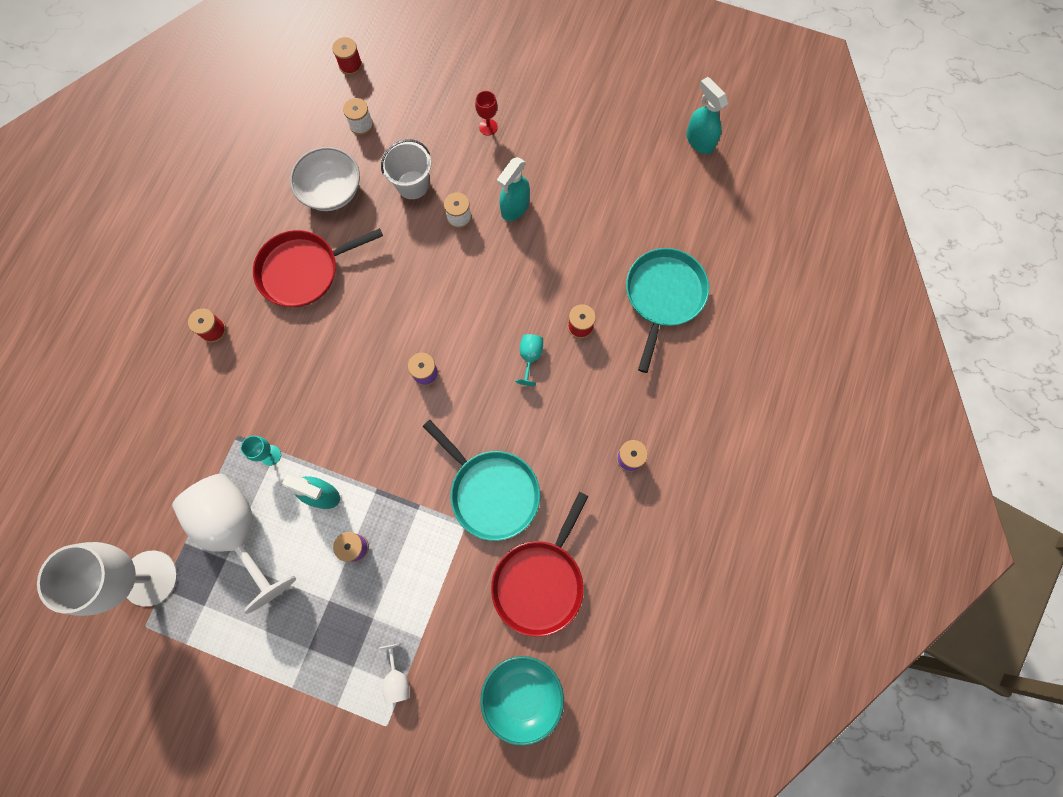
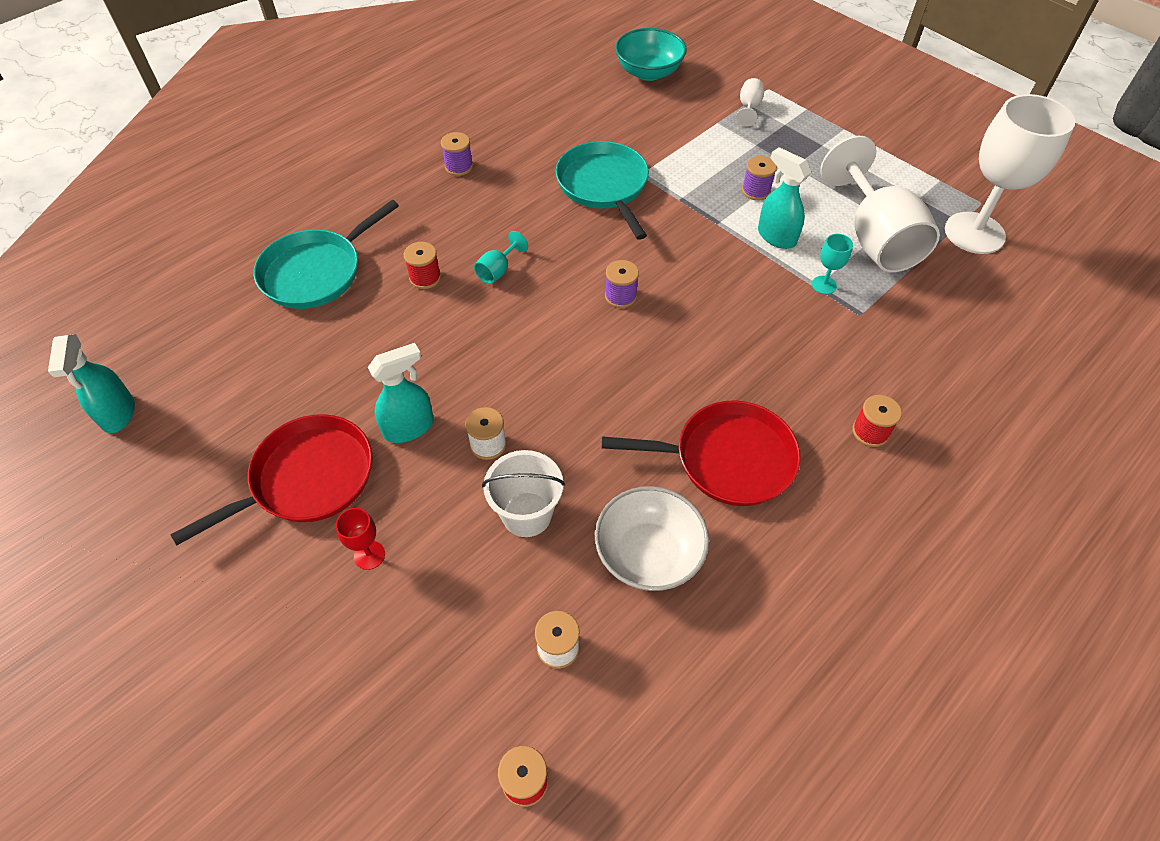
camera: 155 degrees left, 20 degrees down
red pan [491,492,589,637] -> red pan moved to [170,414,373,545]

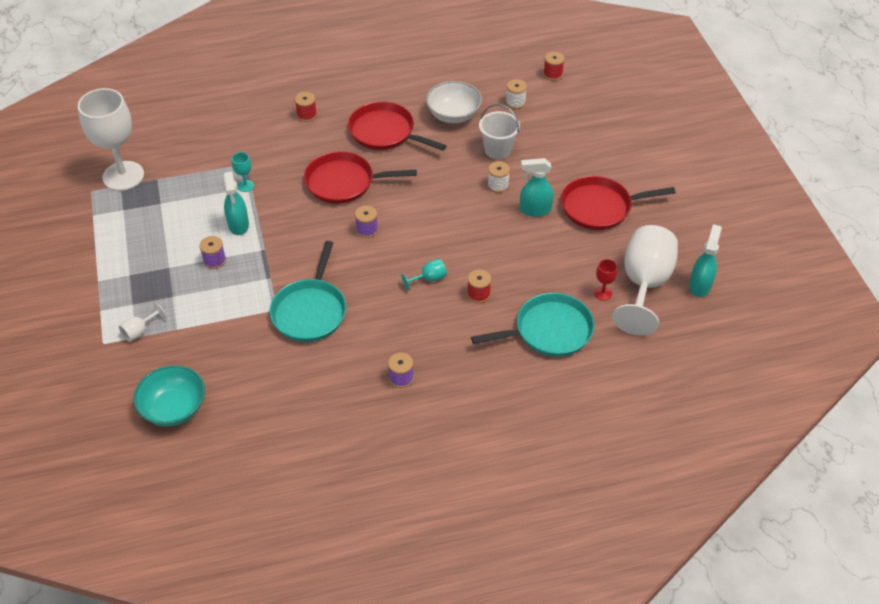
camera: 150 degrees left, 5 degrees down
red goblet [335,508,385,570] -> red goblet moved to [594,259,618,301]
white goblet [820,136,940,272] -> white goblet moved to [612,225,678,335]
none -> red pan [304,151,417,204]

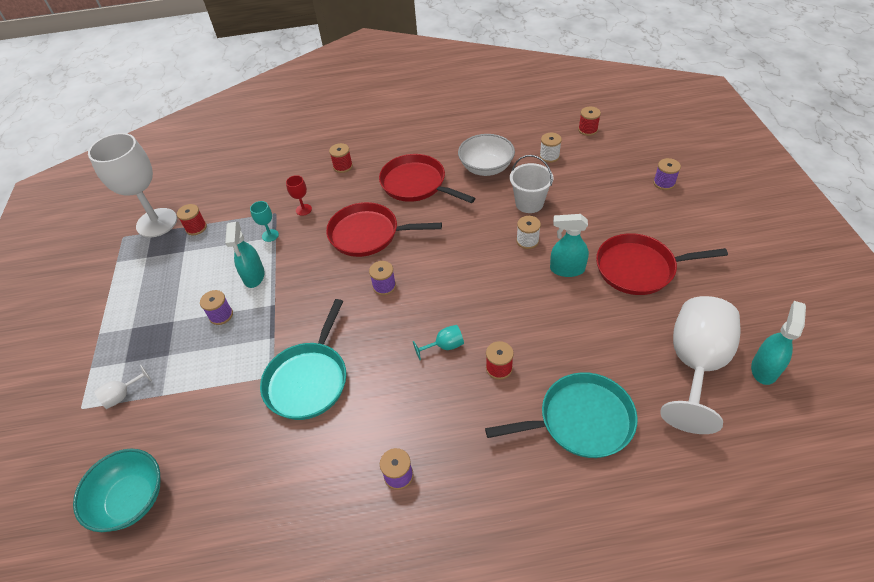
camera: 10 degrees right, 0 degrees up
red goblet [594,259,618,301] -> red goblet moved to [286,175,312,216]
none -> red spool [177,204,207,235]
none -> purple spool [653,158,681,190]

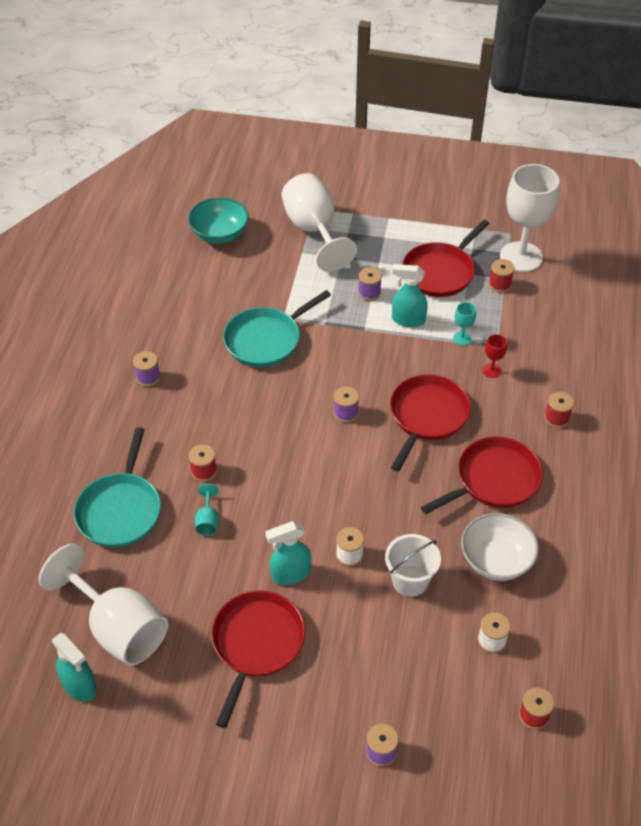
camera: 105 degrees right, 0 degrees up
white goblet [94,365,152,409] -> white goblet [282,173,357,272], size x2.49
turquoise pan [260,299,346,420] -> turquoise pan turned 75 degrees counterclockwise [223,290,331,367]
turquoise goblet [413,325,464,360] -> turquoise goblet moved to [195,484,219,536]
turquoise spray bottle [550,214,589,277] -> turquoise spray bottle turned 135 degrees counterclockwise [265,521,311,585]
none -> red pan [402,220,489,297]

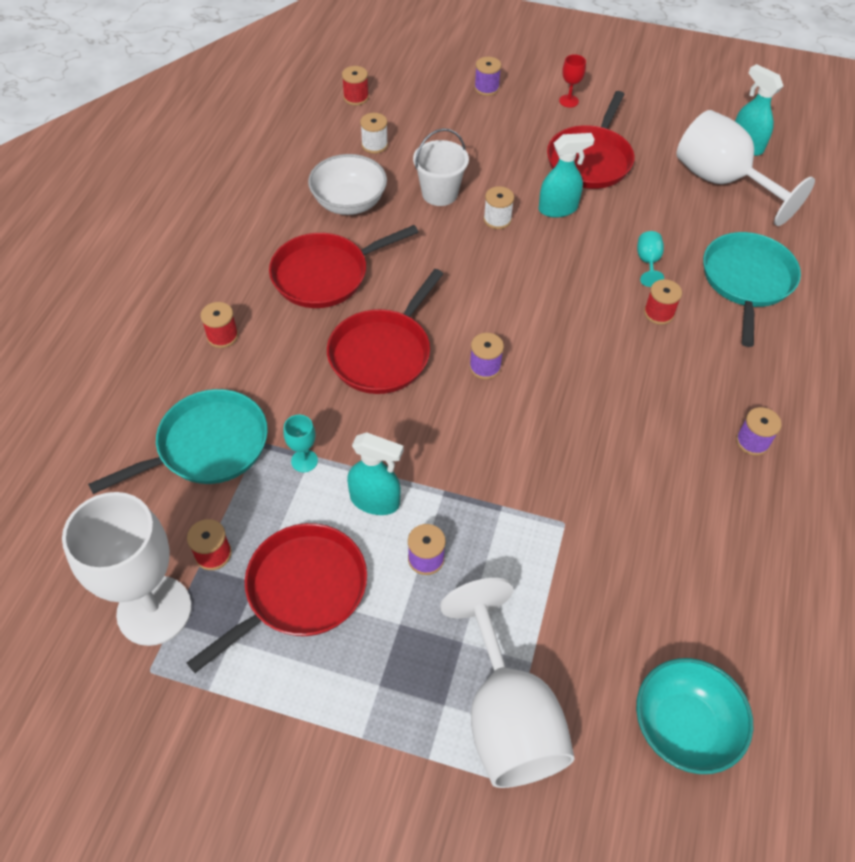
camera: 175 degrees left, 5 degrees up
turquoise pan [223,290,331,367] -> turquoise pan moved to [88,389,268,494]
red goblet [483,334,507,378] -> red goblet moved to [559,54,586,108]

